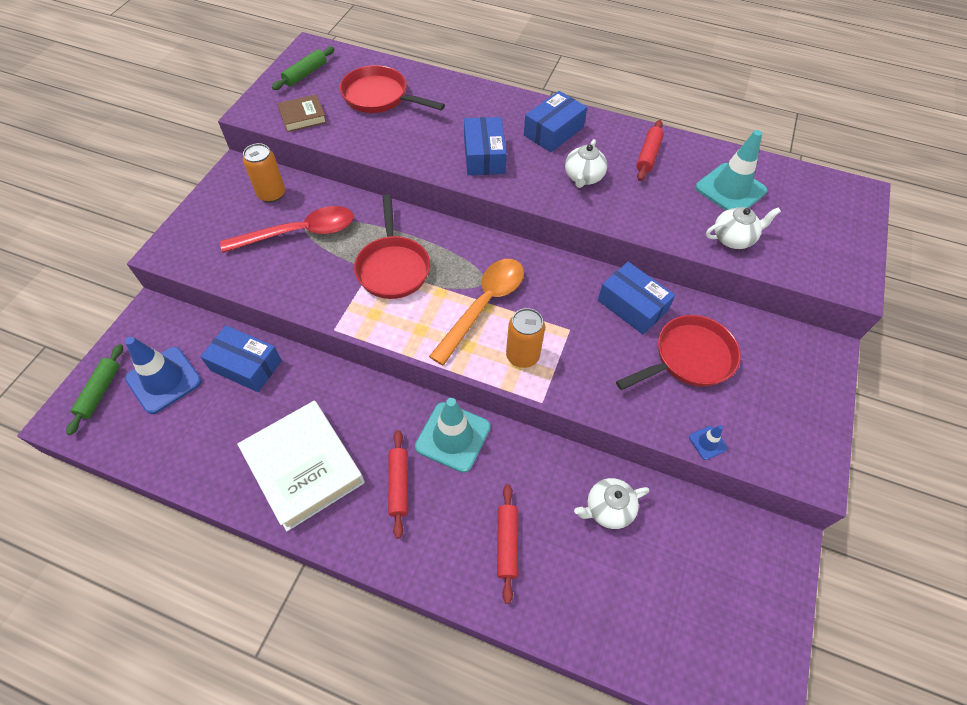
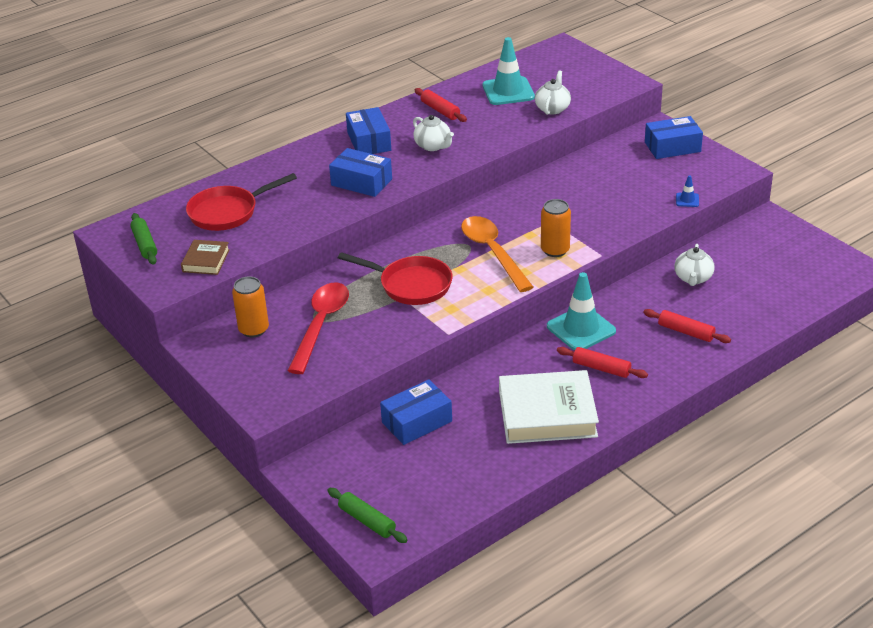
camera: 55 degrees left, 20 degrees down
blue traffic cone [125,337,202,414] -> none
blue box [598,262,675,335] -> blue box moved to [645,116,703,159]
red pan [616,315,741,390] -> none

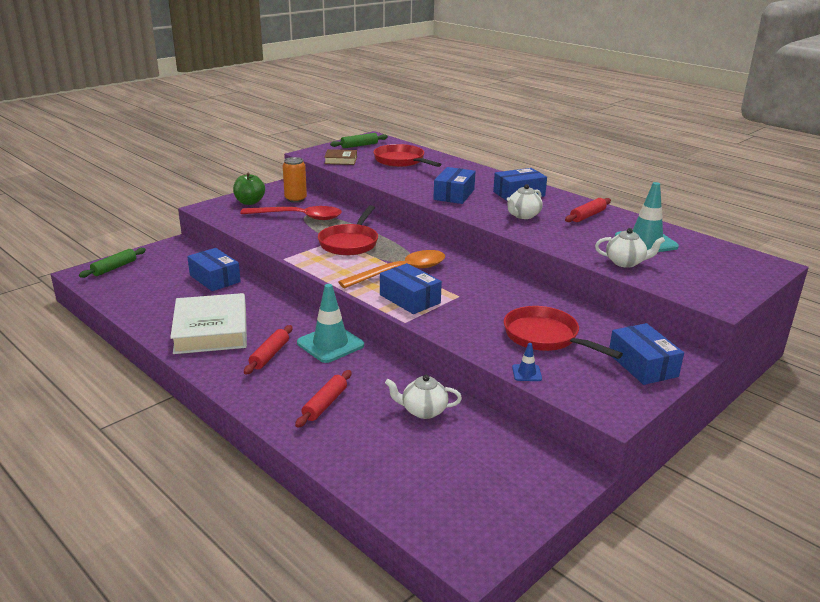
camera: 80 degrees right, 10 degrees down
orange can [541,199,571,257] -> blue box [380,263,442,314]
none -> green apple [233,173,265,205]
none -> red pan [504,306,623,359]

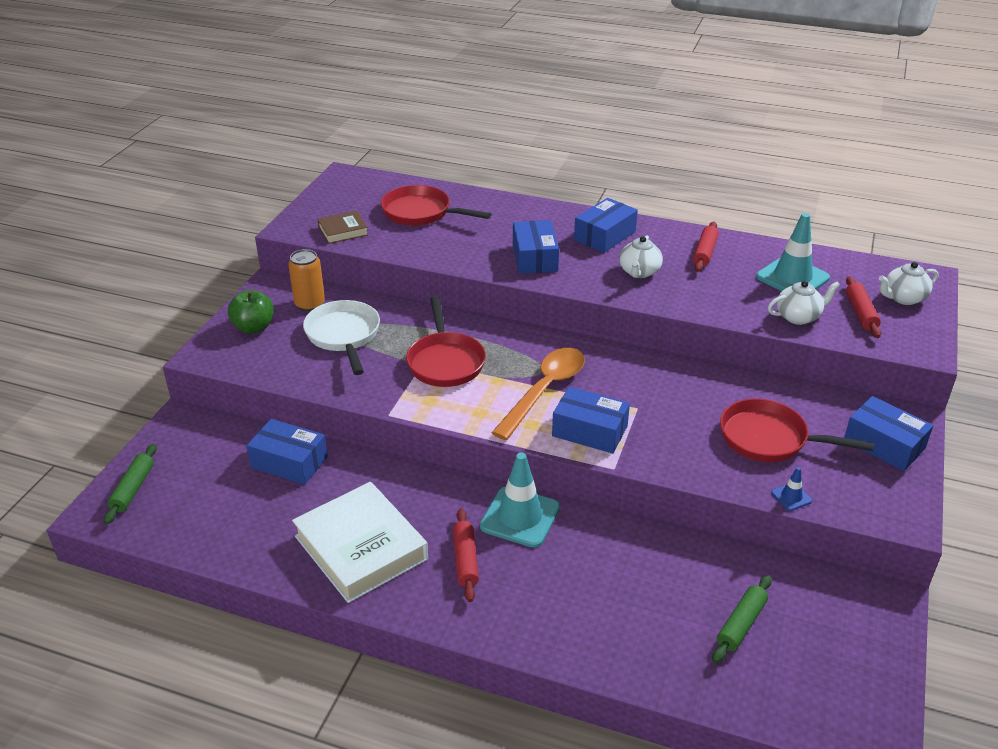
camera: 25 degrees left, 10 degrees up
red spoon [240,206,342,220] -> white pan [303,300,380,375]
red rolling pin [295,370,352,428] -> red rolling pin moved to [846,276,881,338]
green rolling pin [330,133,388,148] -> green rolling pin moved to [712,575,772,664]
white teapot [385,375,462,419] -> white teapot moved to [879,262,938,305]

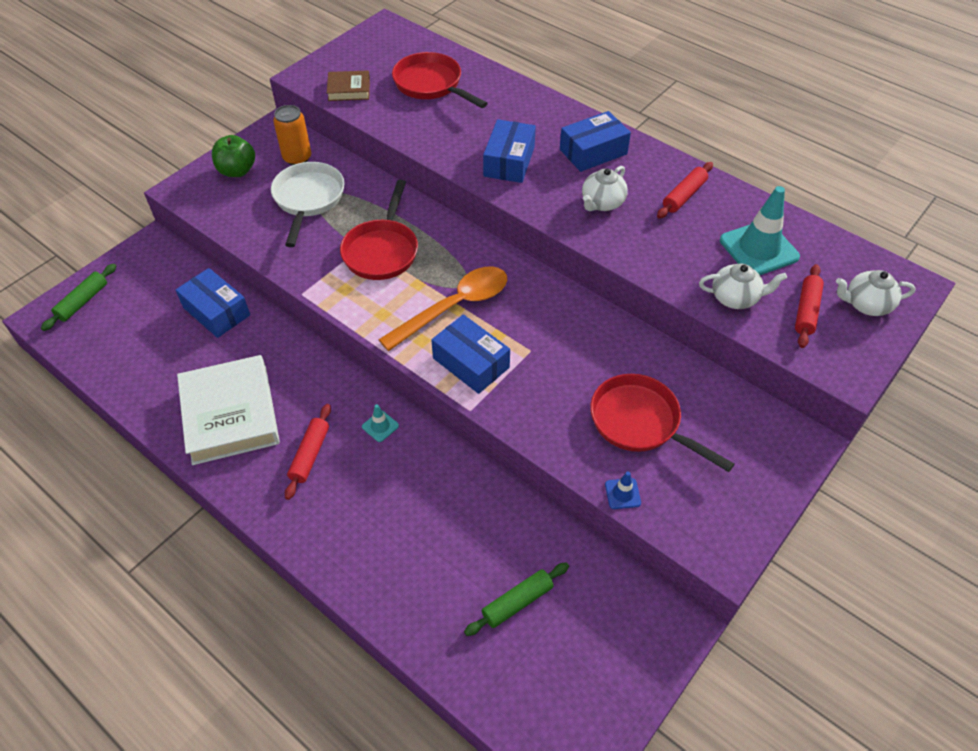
camera: 20 degrees right, 15 degrees up
turquoise traffic cone [480,452,560,548] -> turquoise traffic cone [362,404,399,442], size x0.45
blue box [844,396,933,471] -> none

